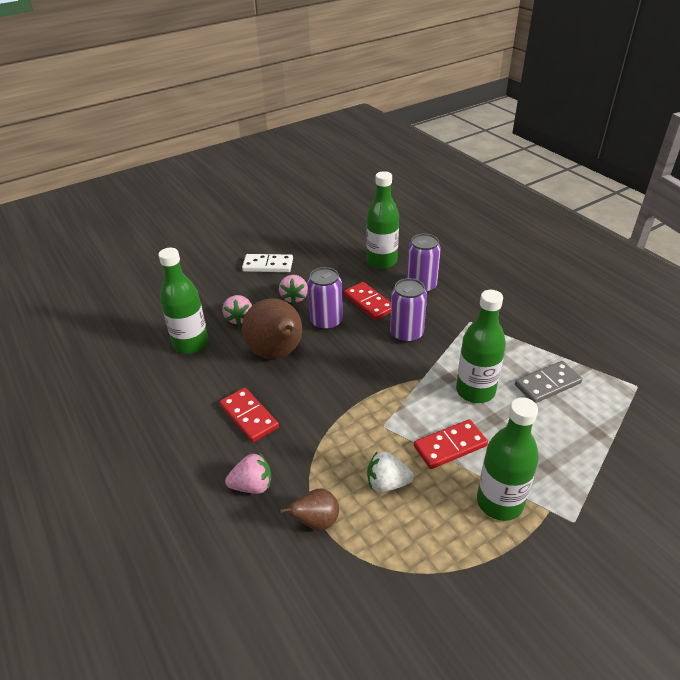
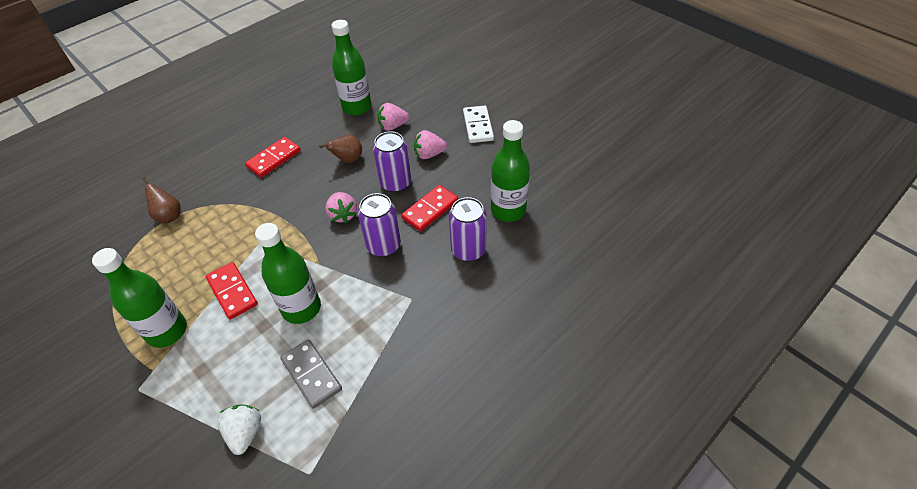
camera: 80 degrees right, 10 degrees up
pink strawberry [225,453,271,494] -> pink strawberry moved to [325,192,357,223]
brown pear [242,298,302,359] -> brown pear [319,135,362,163], size x0.52
white strawberry [367,451,414,492] -> white strawberry moved to [217,404,261,455]

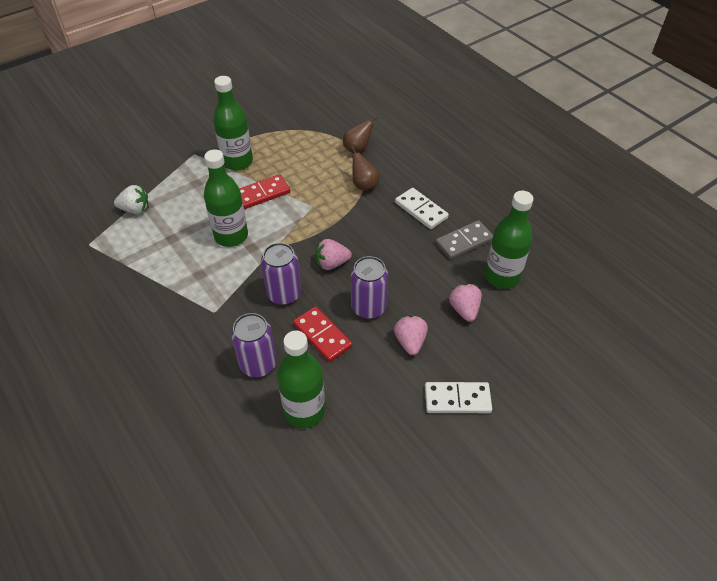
camera: 95 degrees right, 0 degrees up
red domino [245,137,301,178] -> white domino [395,188,449,229]
grey domino [280,339,342,409] -> grey domino moved to [436,220,493,260]
brown pear [319,135,362,163] -> brown pear moved to [351,146,379,191]

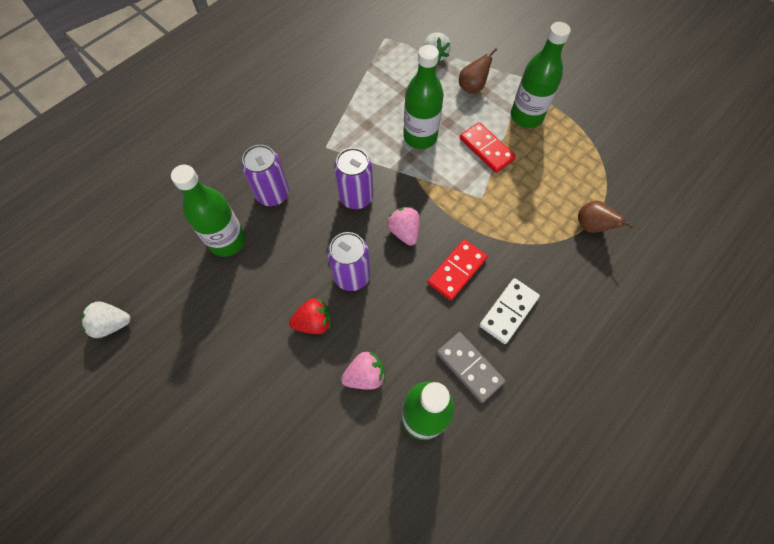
camera: 80 degrees right, 15 degrees up
red domino [293,306,352,362] -> red domino moved to [427,239,488,301]
brown pear [351,146,379,191] -> brown pear moved to [459,48,497,94]
pink strawberry [394,315,428,355] -> red strawberry [289,298,331,334]
white domino [425,382,492,413] -> none
none -> white strawberry [81,301,131,338]

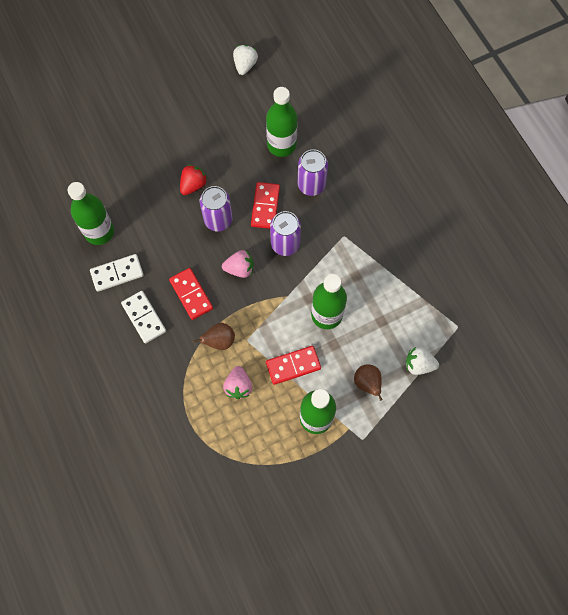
camera: 110 degrees right, 5 degrees up
red strawberry [289,298,331,334] -> red strawberry turned 150 degrees counterclockwise [180,165,207,195]
pink strawberry [341,352,385,390] -> pink strawberry moved to [223,366,252,399]
grey domino [436,332,505,403] -> white domino [90,254,144,292]
brown pear [578,201,634,233] -> brown pear moved to [193,323,235,350]
none -> red domino [251,182,280,229]

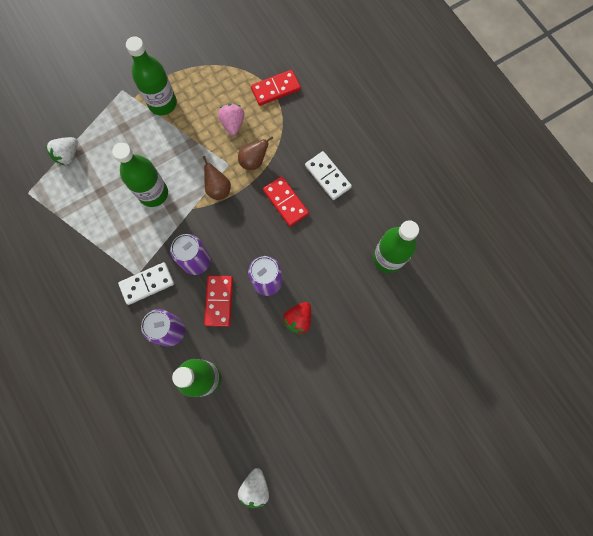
camera: 175 degrees right, 5 degrees up
white domino [90,254,144,292] -> white domino moved to [118,262,174,305]
pink strawberry [222,250,254,278] -> none
red domino [266,346,321,385] -> red domino moved to [251,70,301,106]
brown pear [354,365,383,401] -> brown pear moved to [203,156,231,200]
white strawberry [406,347,439,375] -> white strawberry turned 120 degrees clockwise [45,137,78,166]

